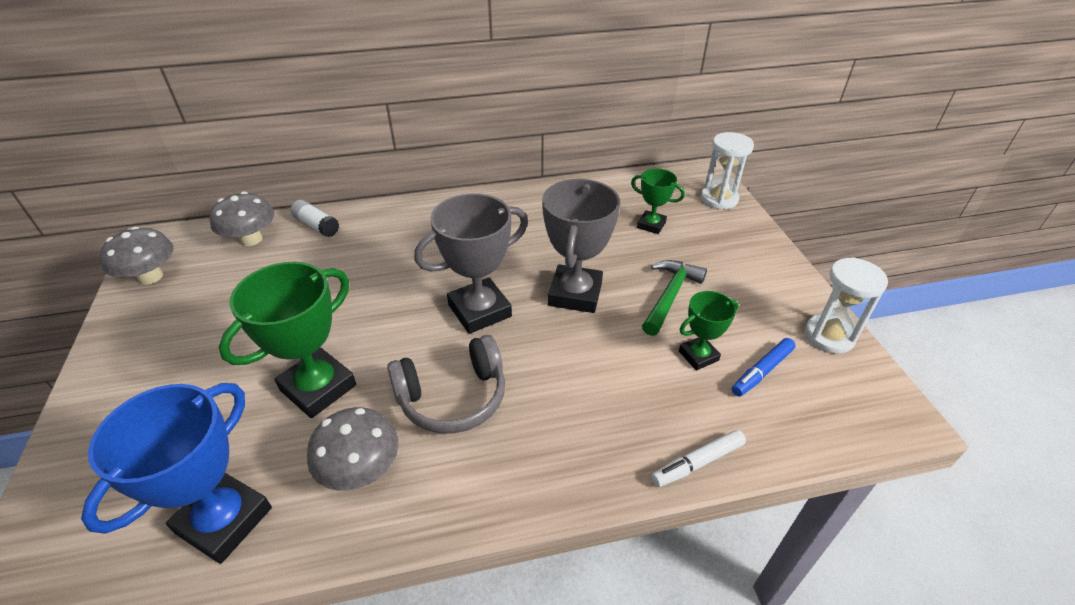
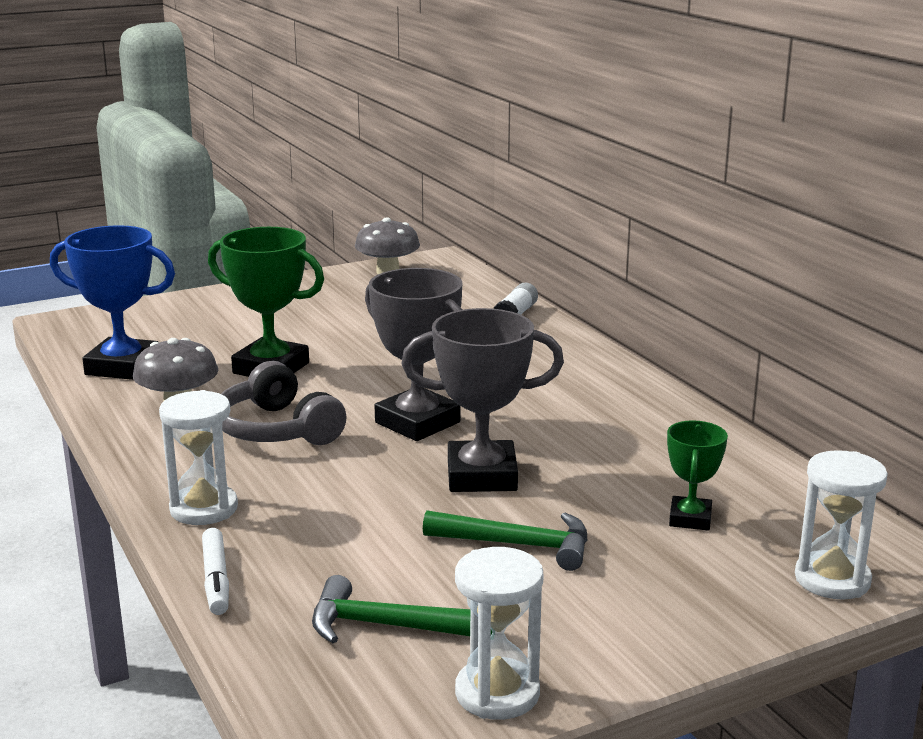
camera: 75 degrees right, 20 degrees down
grey mushroom [209,191,274,246] -> none
white marker [651,430,746,487] -> white marker turned 150 degrees counterclockwise [202,528,229,615]
green trophy [679,291,739,371] -> none
blue marker [732,338,796,396] -> green hammer [312,575,493,643]
none -> white hourglass [159,390,238,525]

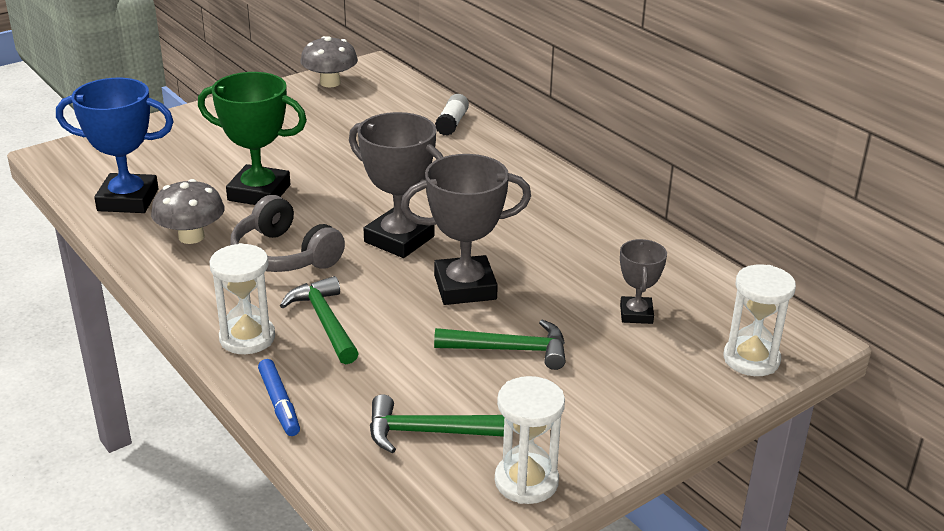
camera: 10 degrees left, 10 degrees up
white marker [202,528,229,615] -> blue marker [258,359,300,436]
green trophy [667,420,728,531] -> grey trophy [620,239,667,324]
none -> green hammer [280,276,359,364]

